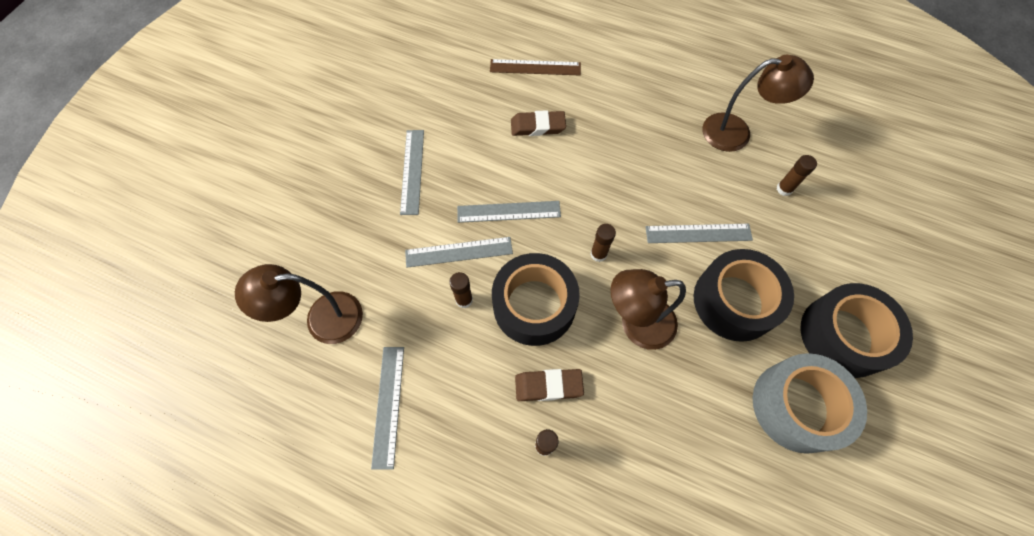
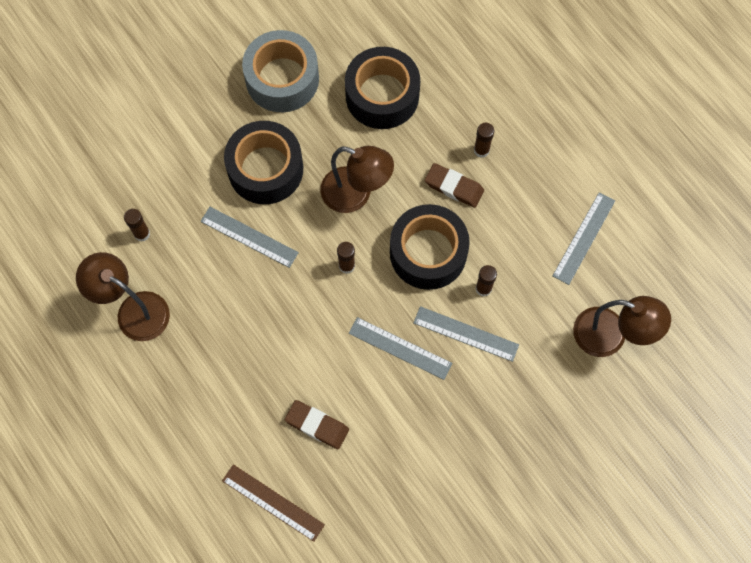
camera: 150 degrees left, 5 degrees up
grey ruler [400,130,424,215] -> none
black tape [801,283,913,378] -> black tape moved to [345,47,420,129]

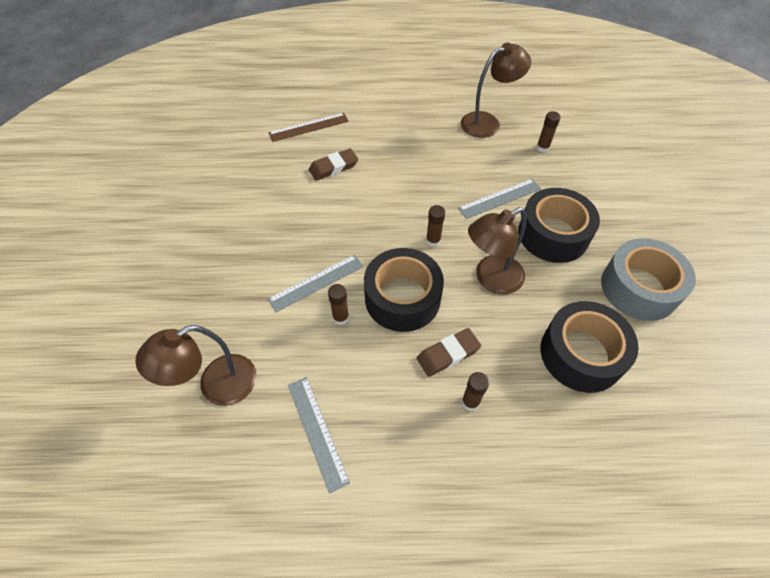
camera: 125 degrees right, 15 degrees down
grey ruler [349,317,452,380] -> none

